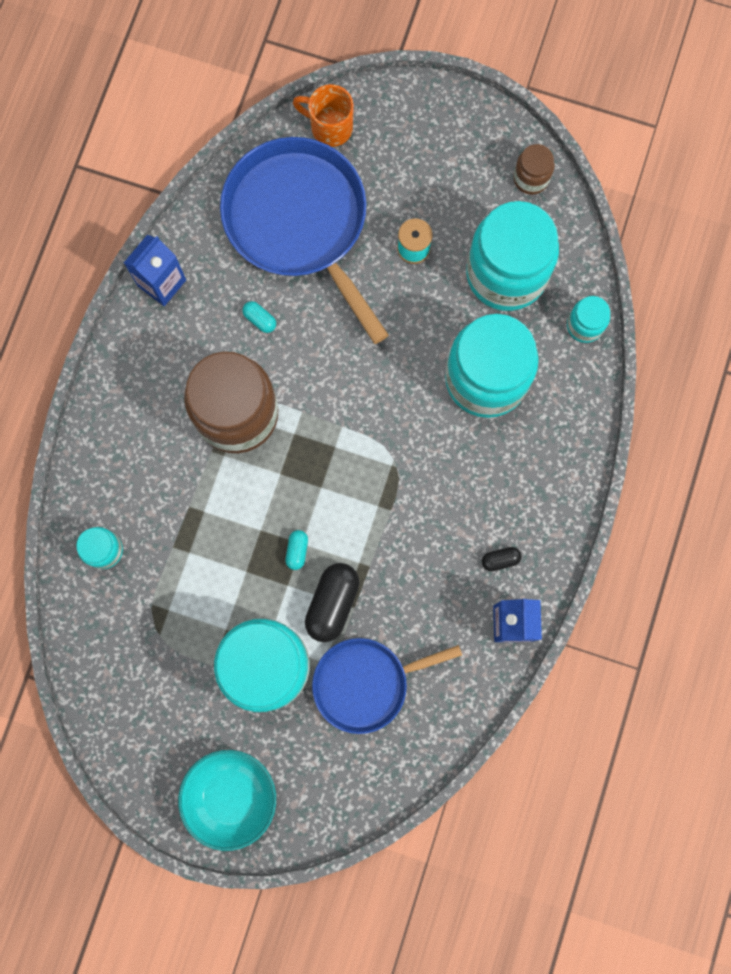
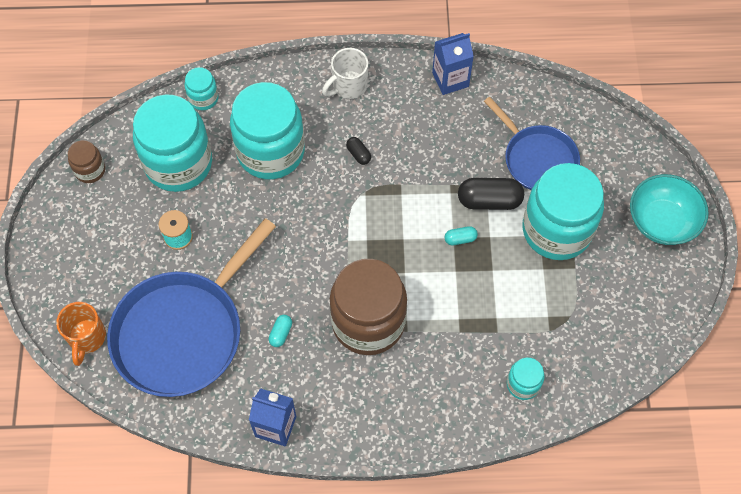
camera: 110 degrees left, 15 degrees down
black capsule [482,547,522,571] -> black capsule moved to [346,137,371,165]
none -> white mug [322,48,368,99]

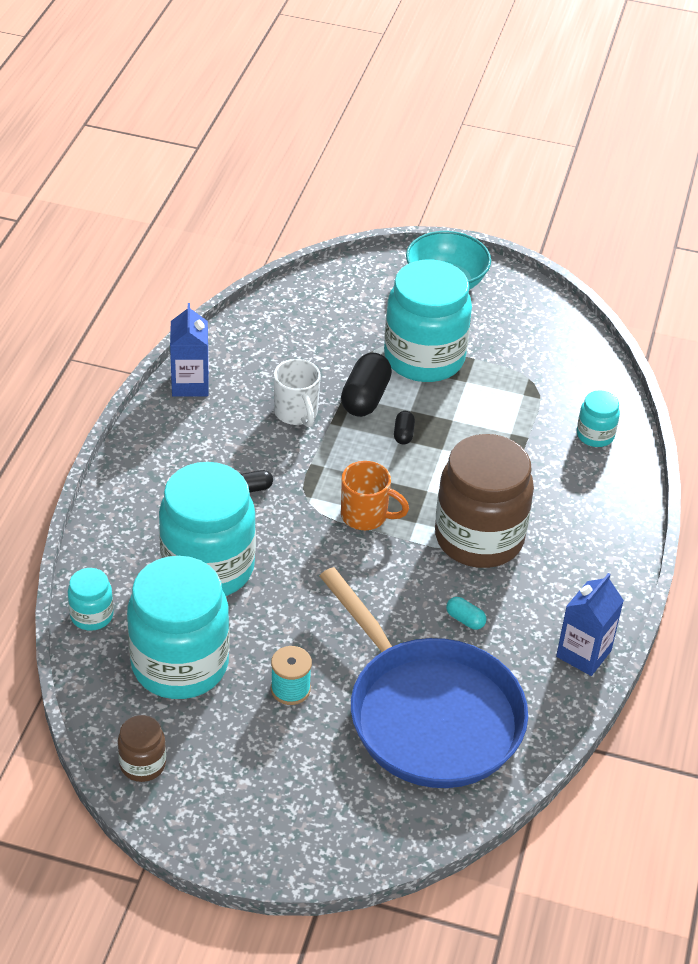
camera: 75 degrees left, 20 degrees down
orange mug [56,302,106,366] -> orange mug moved to [341,461,409,530]
white mug [322,48,368,99] -> white mug moved to [274,359,321,427]
turquoise capsule [444,226,478,245] -> black capsule [394,411,415,444]
blue pan [484,97,580,190] -> none

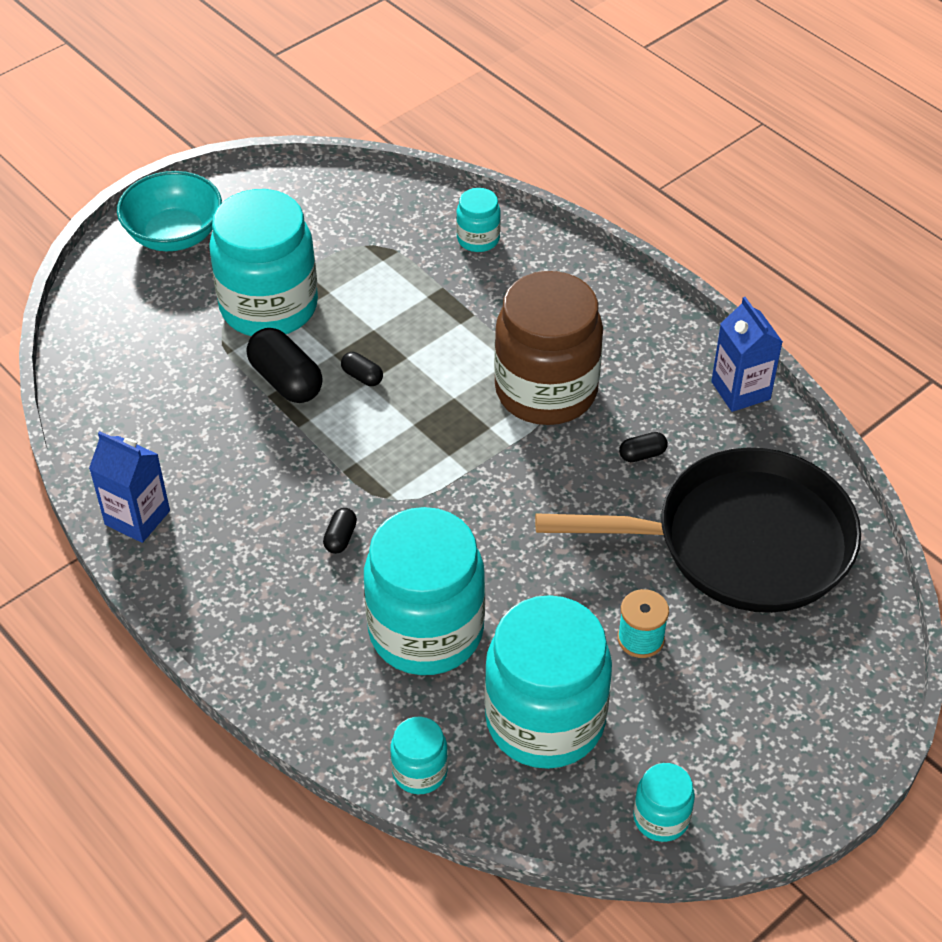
camera: 55 degrees left, 5 degrees up
brown jar [118,715,166,782] -> turquoise jar [633,763,695,842]
white mug [274,359,321,427] -> none
blue pan [320,567,528,788] -> black pan [535,448,861,613]
orange mug [341,461,409,530] -> none
turquoise capsule [446,597,486,630] -> black capsule [619,432,668,462]

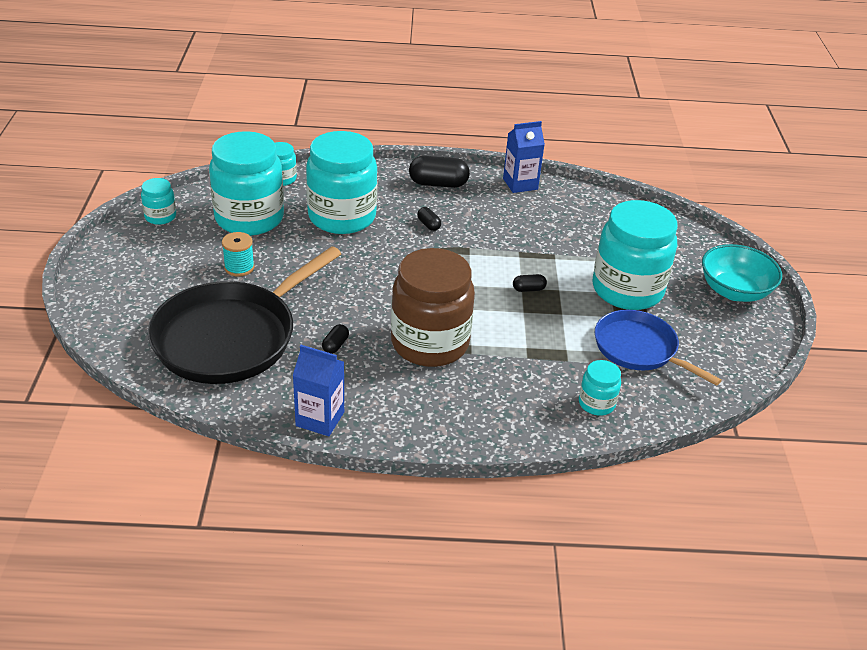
camera: 130 degrees right, 10 degrees down
black capsule [247,328,323,403] -> black capsule moved to [409,156,470,188]
none -> blue pan [595,310,722,386]

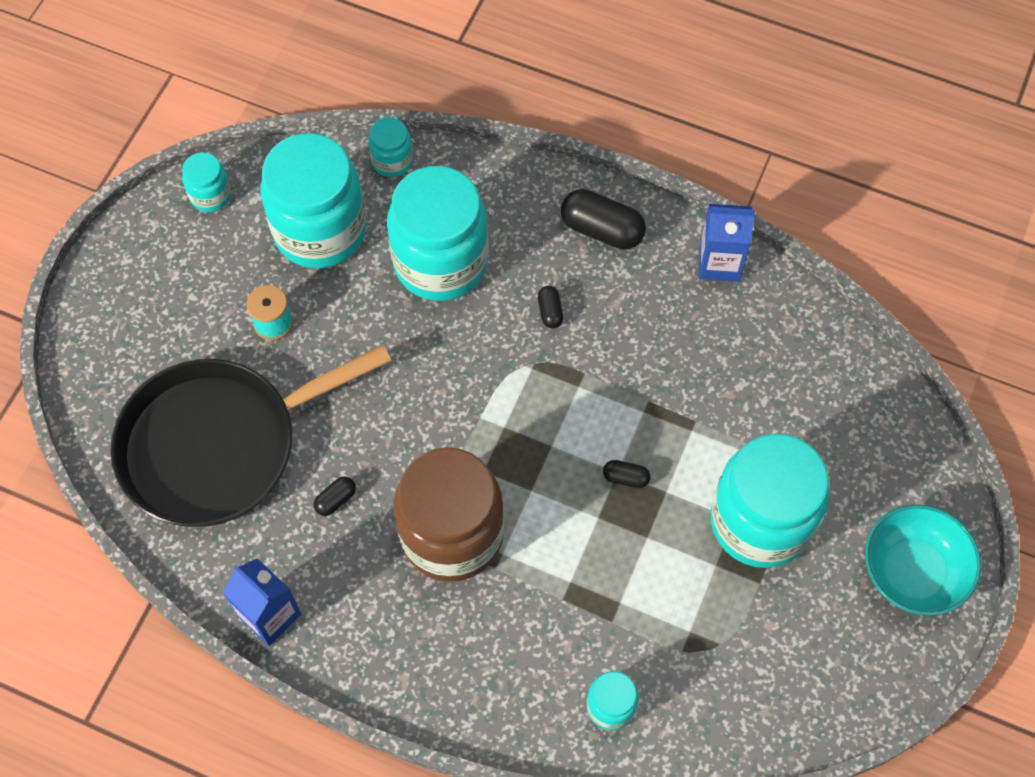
camera: 25 degrees right, 25 degrees up
blue pan [595,310,722,386] -> none

